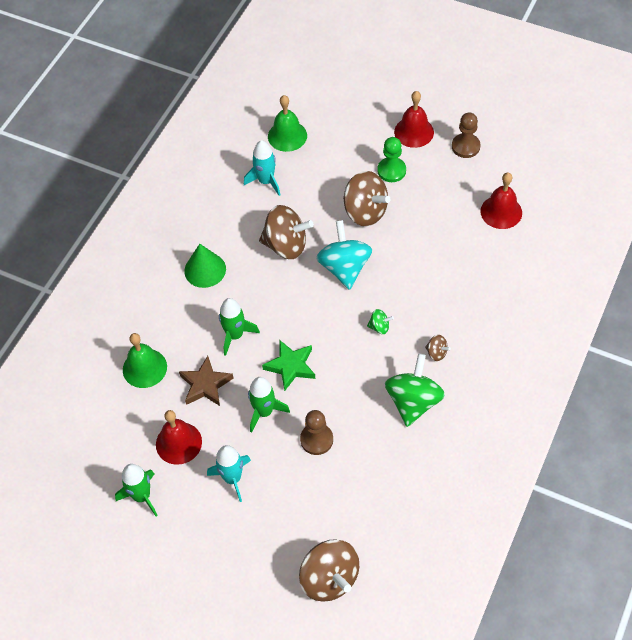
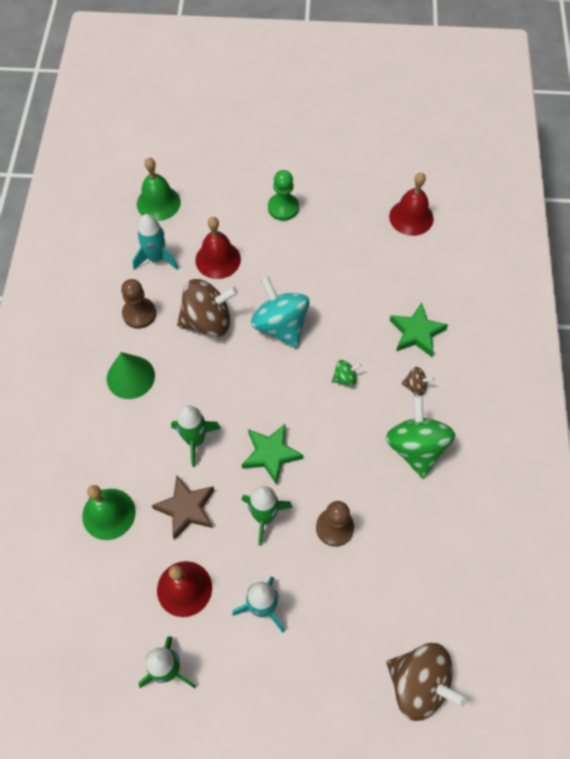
camera: 25 degrees left, 5 degrees up
brown spinning top [343,171,391,226] -> none
red bell [394,91,434,148] -> red bell moved to [195,217,241,279]
brown pawn [452,112,480,158] -> brown pawn moved to [121,279,156,329]
none -> green star [390,303,448,357]

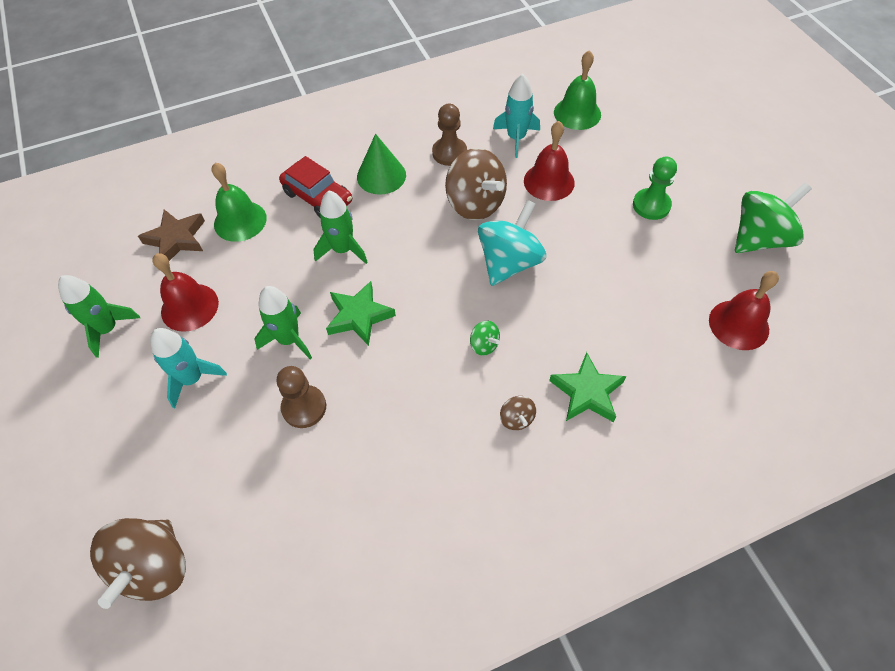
camera: 65 degrees right, 5 degrees down
brown star [151,476,214,540] -> brown star moved to [138,209,205,261]
green spinning top [386,396,455,478] -> green spinning top moved to [735,182,812,253]
none -> red car [279,156,352,217]

